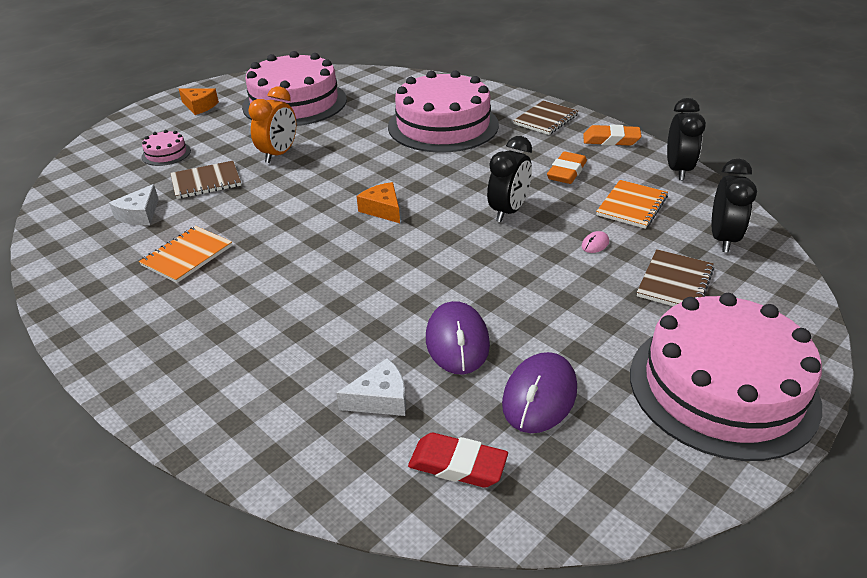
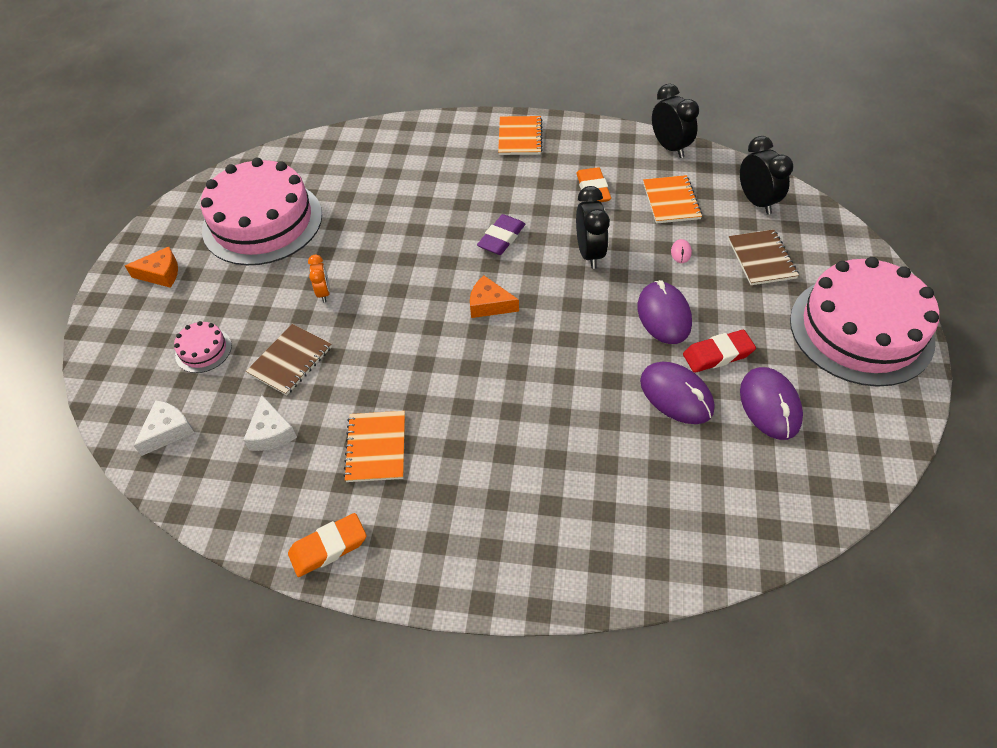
camera: 35 degrees left, 15 degrees up
orange clock [248,86,296,163] -> orange clock [308,255,330,302], size x0.59
white cheese [336,358,406,416] -> white cheese moved to [133,400,194,456]
pink cake [388,70,499,153] -> none
red eraser [408,433,508,488] -> red eraser moved to [683,330,756,373]
brown notebook [513,100,578,135] -> orange notebook [498,116,543,155]
orange eraser [583,125,642,146] -> orange eraser moved to [288,513,366,577]
none -> purple eraser [477,214,525,255]
none -> purple mouse [638,280,692,344]

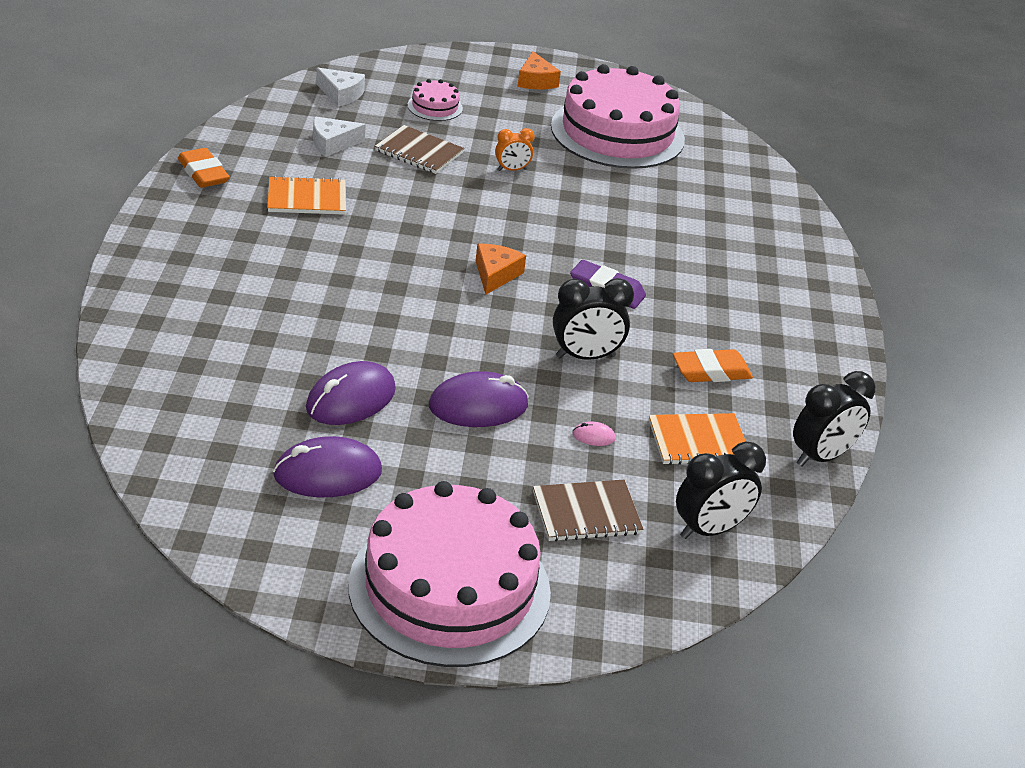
camera: 80 degrees right, 15 degrees down
orange notebook [498,116,543,155] -> none
red eraser [683,330,756,373] -> none

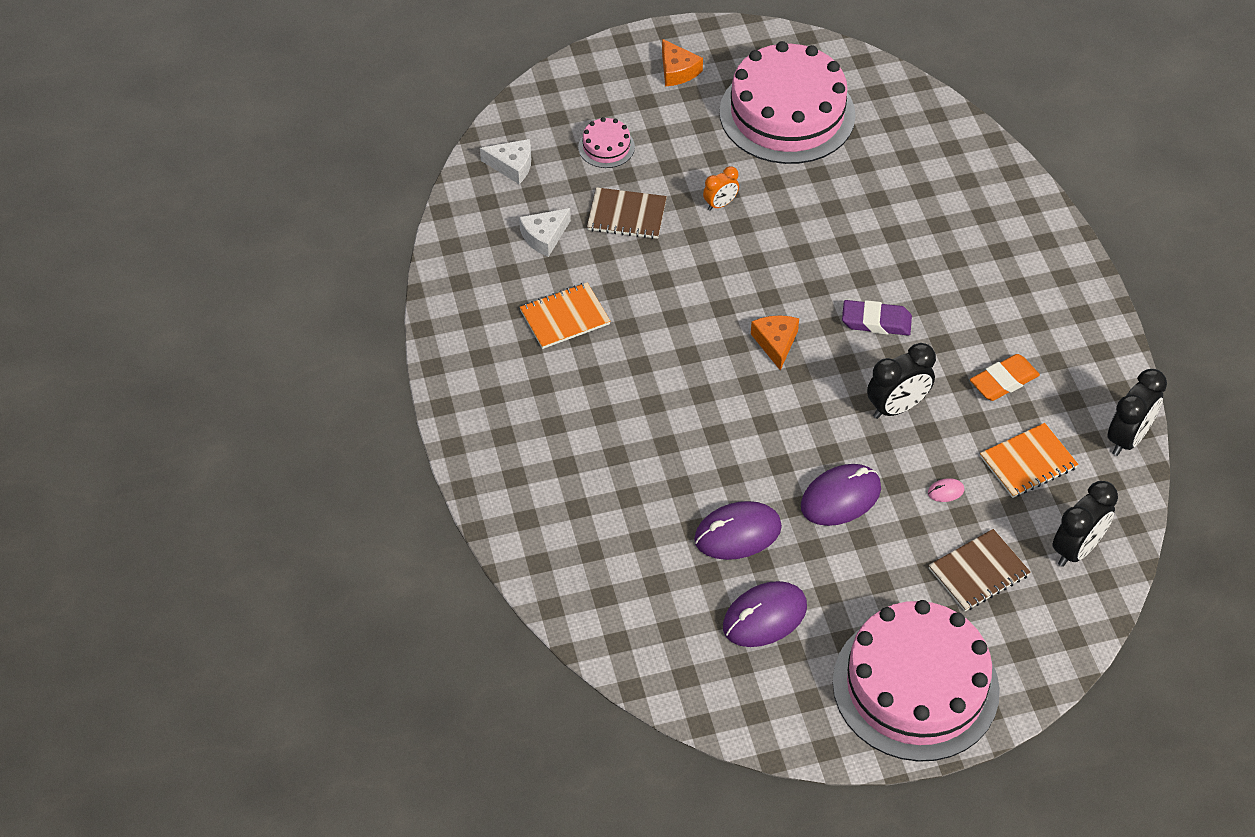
camera: 15 degrees left, 15 degrees up
orange eraser [178,148,229,188] -> none
purple mouse [306,361,396,425] -> purple mouse turned 45 degrees clockwise [694,501,782,560]

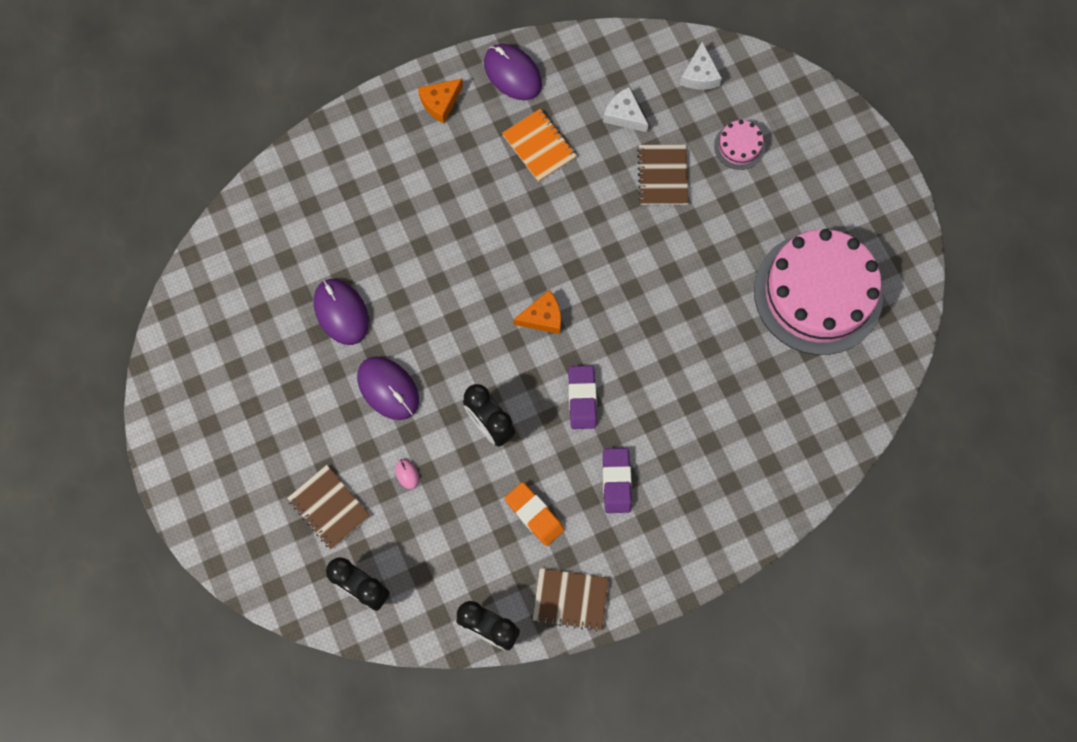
camera: 80 degrees right, 20 degrees up
orange cheese [662,39,703,86] -> orange cheese moved to [418,79,463,123]
orange clock [703,166,739,211] -> none
purple mouse [723,581,807,647] -> purple mouse moved to [484,44,542,100]
pink cake [833,600,1000,762] -> none
orange notebook [980,423,1079,498] -> none
none -> brown notebook [532,568,609,632]
none -> purple eraser [603,448,632,513]

